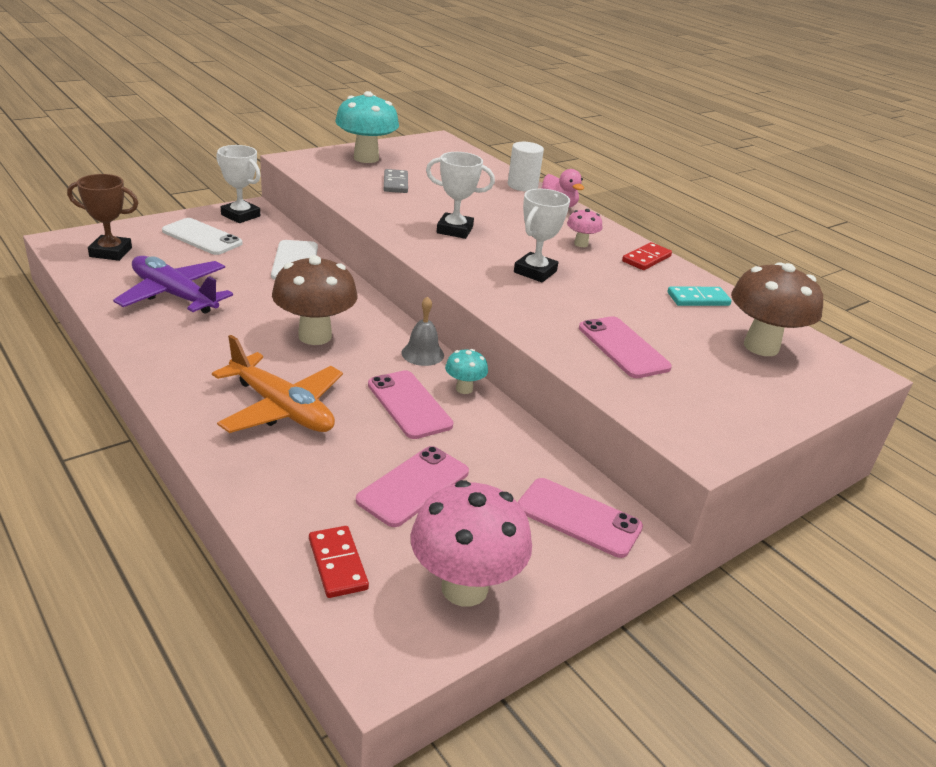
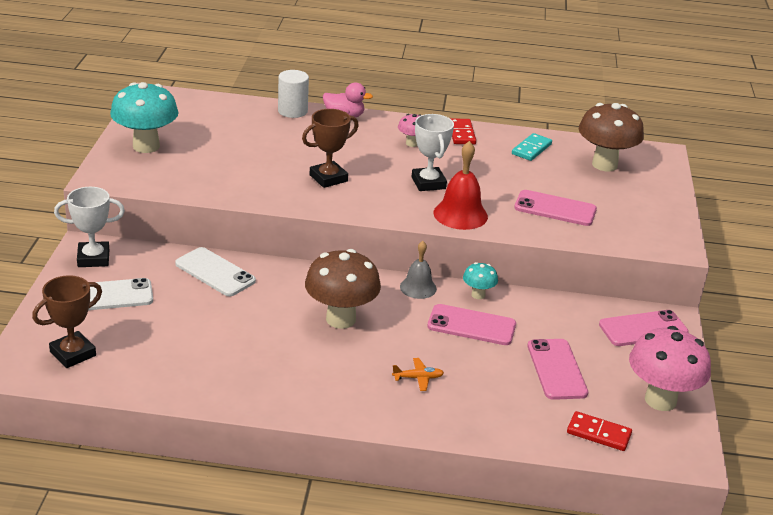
camera: 45 degrees left, 0 degrees up
purple plane [113,256,233,314] -> none
orange plane [212,335,343,433] -> orange plane [392,358,444,391], size x0.41
grey domino [384,169,408,193] -> none
white trophy [426,152,495,239] -> brown trophy [302,109,359,188]
none -> red bell [434,141,488,230]

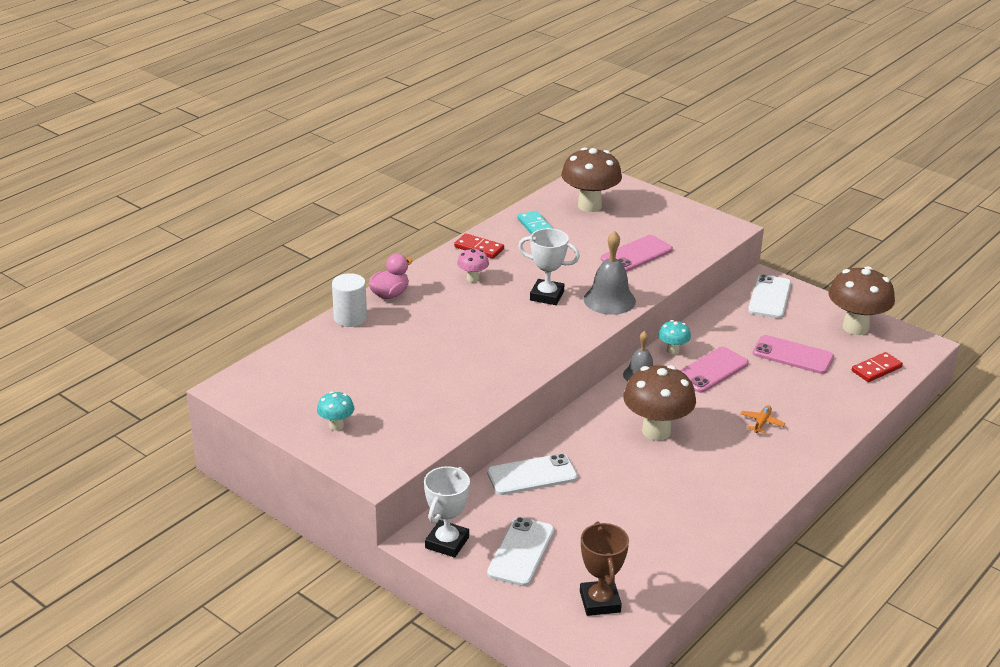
camera: 55 degrees left, 0 degrees up
turquoise mushroom [110,82,179,153] -> turquoise mushroom [317,391,354,431], size x0.49
brown trophy [302,109,359,188] -> none
red bell [434,141,488,230] -> grey bell [584,231,636,315]
pink phone [599,310,689,346] -> white phone [748,274,791,318]
pink mushroom [629,326,711,411] -> brown mushroom [828,266,895,335]

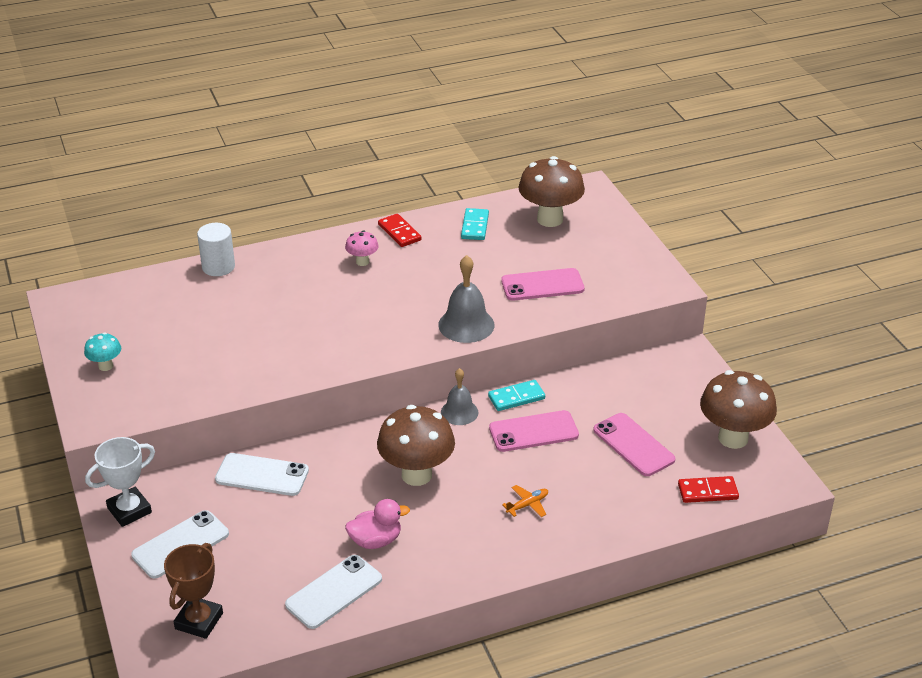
camera: 30 degrees right, 5 degrees up
pink duck [369,254,412,299] -> pink duck moved to [345,499,410,549]
white trophy [518,228,580,305] -> none
turquoise mushroom [658,320,691,355] -> turquoise domino [488,380,545,411]
white phone [748,274,791,318] -> white phone moved to [285,555,382,629]

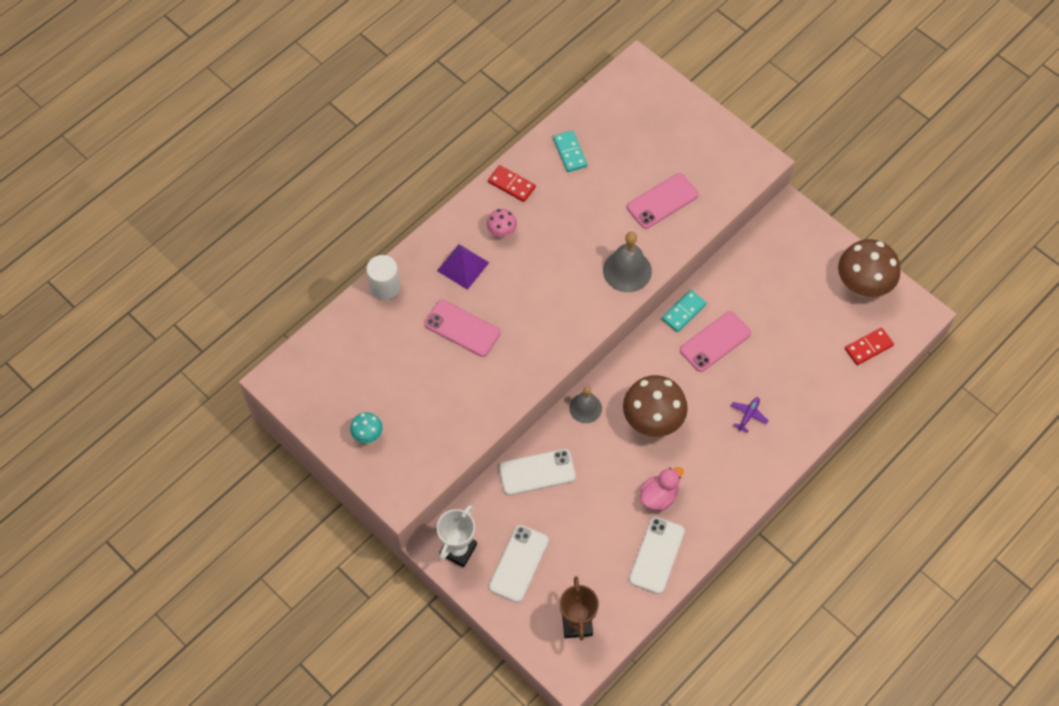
camera: 25 degrees left, 25 degrees up
grey bell [441,368,478,425] -> grey bell moved to [569,386,602,423]
orange plane [502,485,548,517] -> purple plane [731,397,769,433]
brown mushroom [519,156,585,227] -> none
pink phone [593,413,675,476] -> pink phone moved to [424,300,500,357]
none -> purple pyramid [437,244,489,290]

